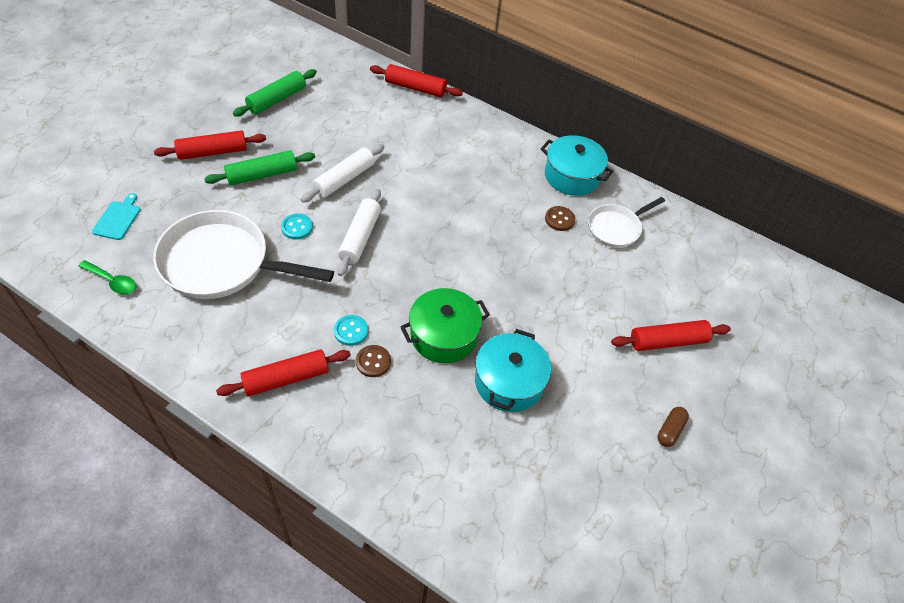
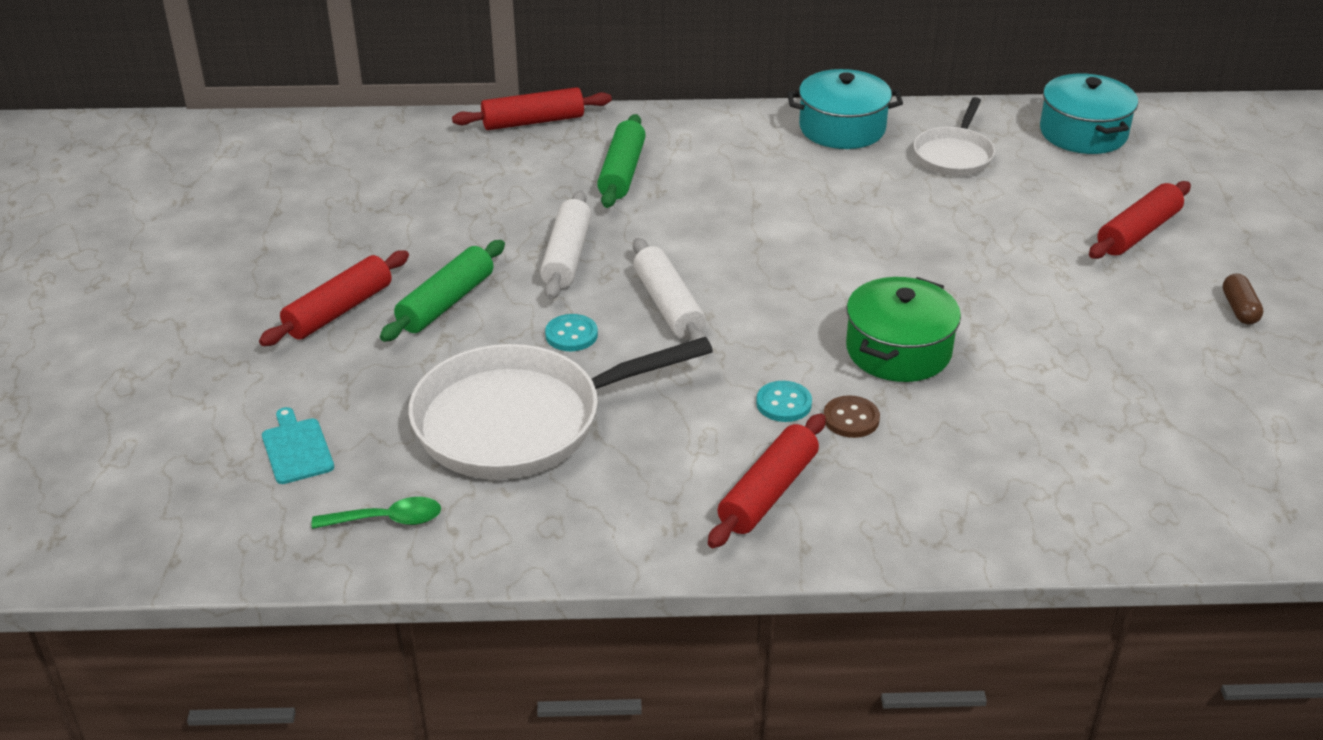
camera: 30 degrees left, 15 degrees down
green rolling pin [233,69,317,117] -> green rolling pin moved to [597,114,646,208]
turquoise pot [475,329,551,412] -> turquoise pot moved to [1040,74,1138,154]
brown button [545,206,575,231] -> none

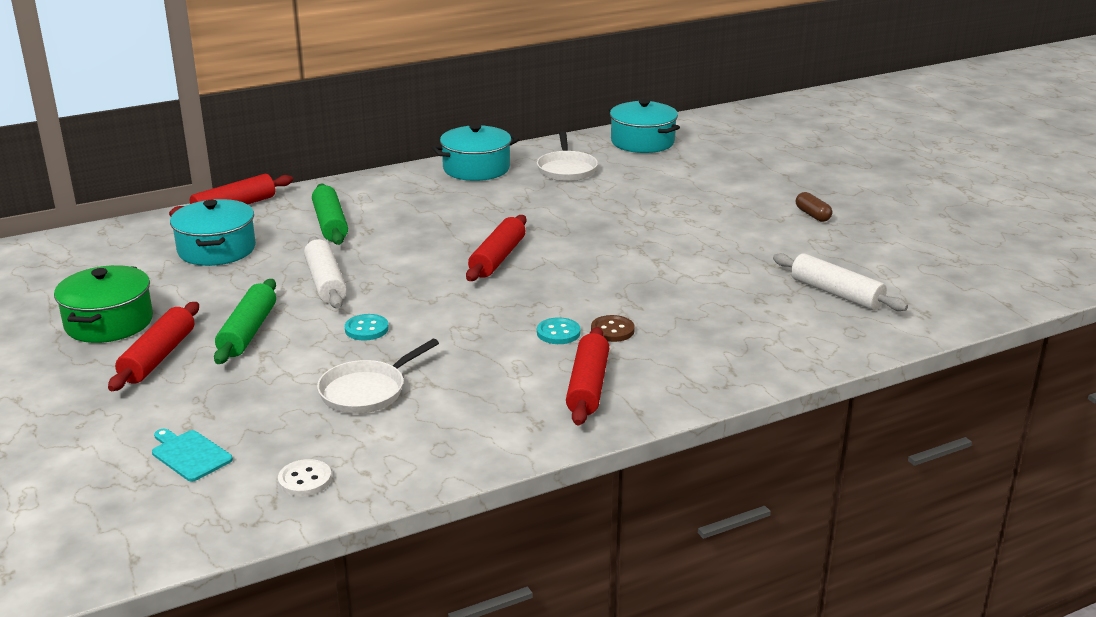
camera: 25 degrees left, 10 degrees down
green spoon [312,497,441,529] -> white button [278,459,332,497]
white pan [408,337,713,480] -> white pan [317,339,439,414], size x0.54
white rolling pin [633,238,708,341] -> white rolling pin moved to [773,253,908,311]
green pot [846,277,961,382] -> green pot moved to [54,265,153,343]
red rolling pin [1089,181,1191,259] -> red rolling pin moved to [466,215,527,281]
none -> turquoise pot [170,199,256,266]

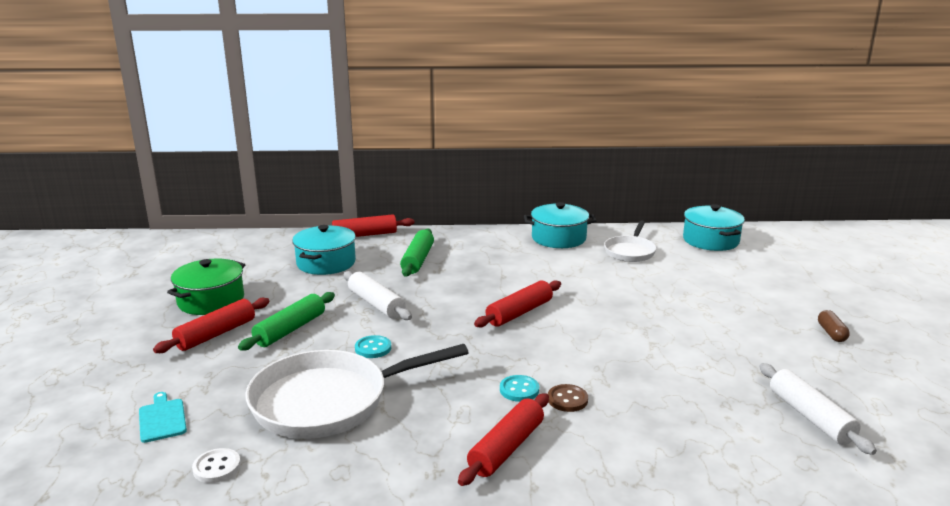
camera: 25 degrees right, 5 degrees down
white rolling pin [304,236,347,308] -> white rolling pin turned 45 degrees counterclockwise [343,271,412,320]
white pan [317,339,439,414] -> white pan [245,344,469,439], size x1.84

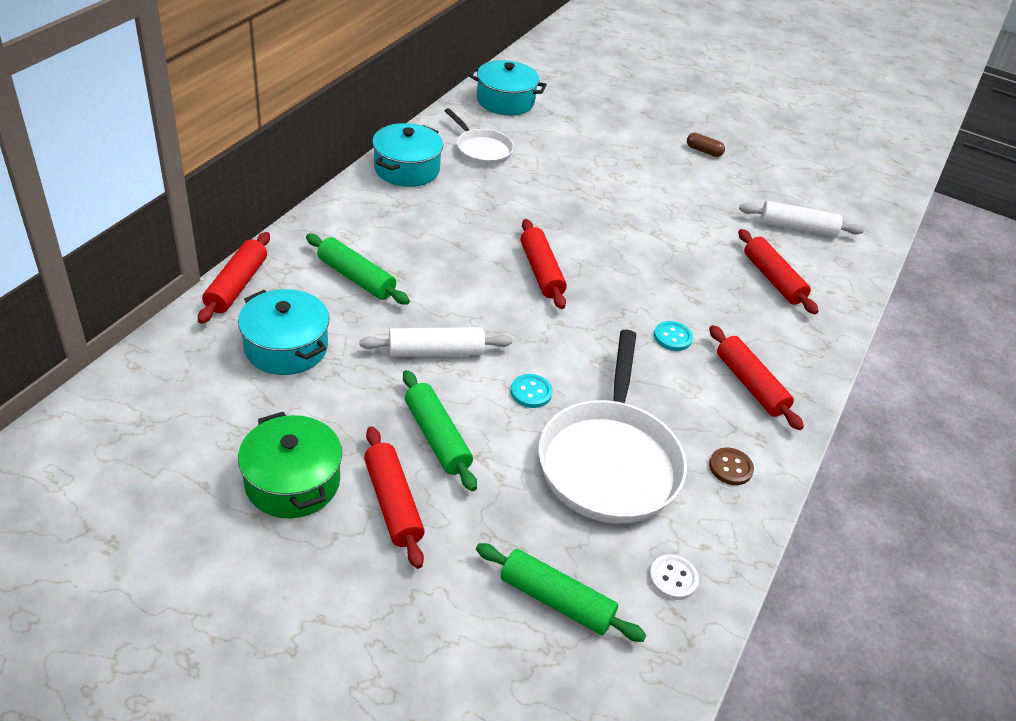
camera: 65 degrees left, 20 degrees up
turquoise cutting board [139,392,187,443] -> green rolling pin [476,543,646,642]
brown button [548,384,588,412] -> brown button moved to [709,447,754,485]
none -> red rolling pin [738,229,818,314]

